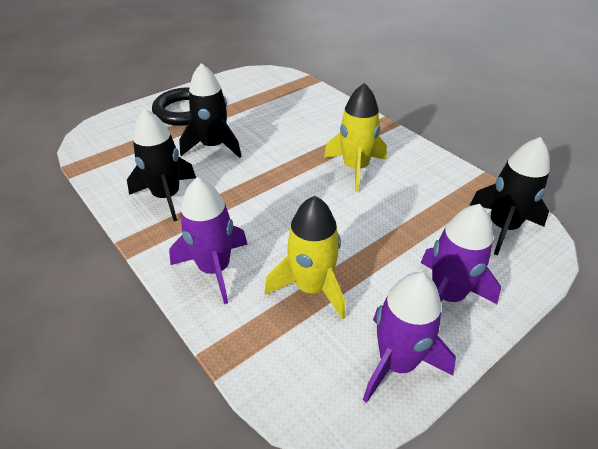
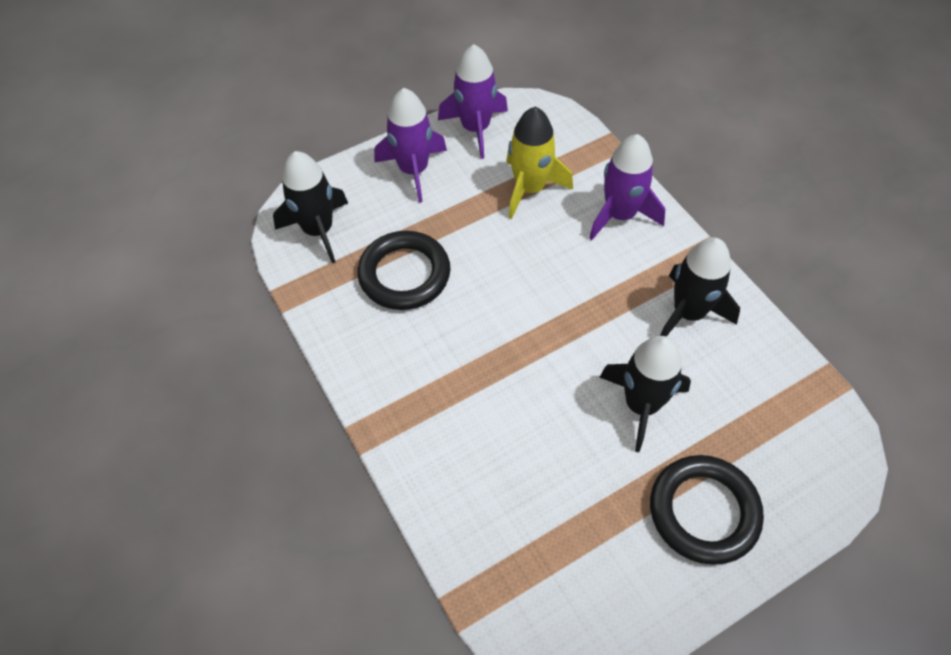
camera: 170 degrees left, 15 degrees up
yellow rocket [324,83,387,192] -> none
none -> black ring [357,231,450,310]

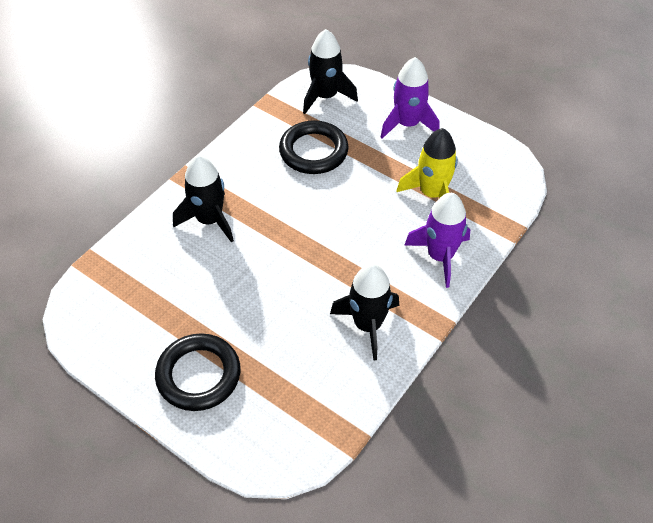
camera: 65 degrees right, 5 degrees down
purple rocket [438,44,508,159] -> none
black rocket [600,336,691,452] -> black rocket moved to [173,155,234,243]

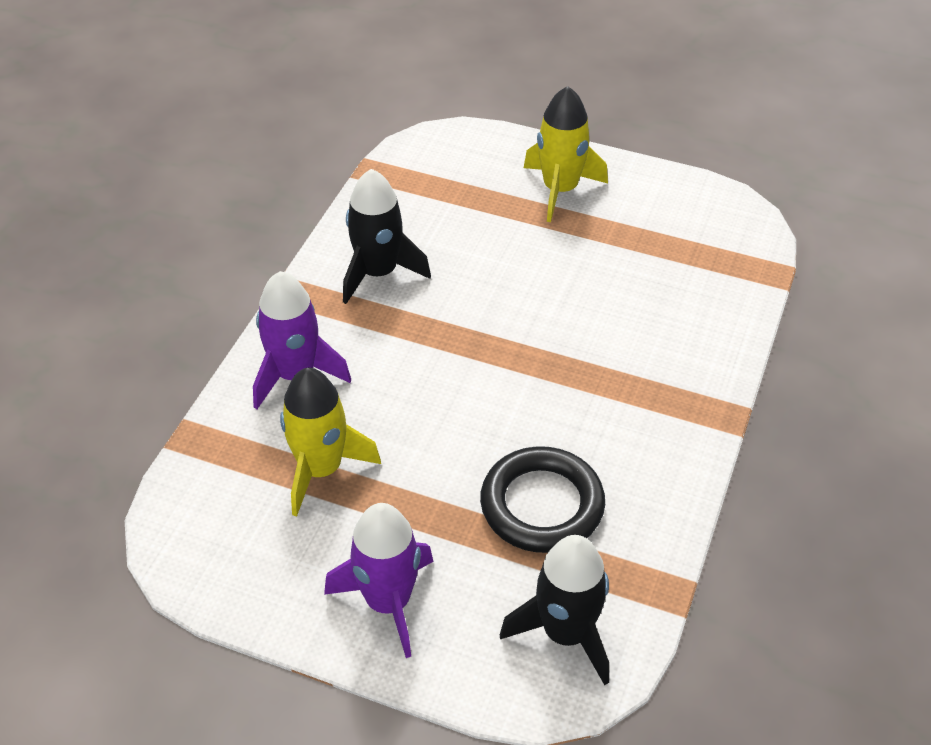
camera: 165 degrees right, 5 degrees down
black ring [155,333,241,411] -> yellow rocket [524,86,608,222]
black rocket [173,155,234,243] -> none

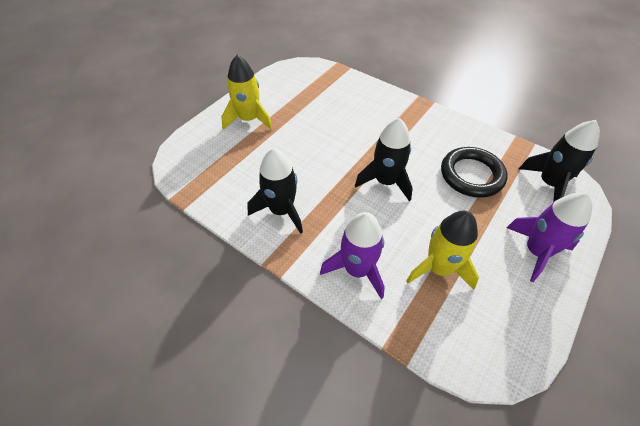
camera: 75 degrees left, 5 degrees up
none -> black rocket [355,118,413,201]

